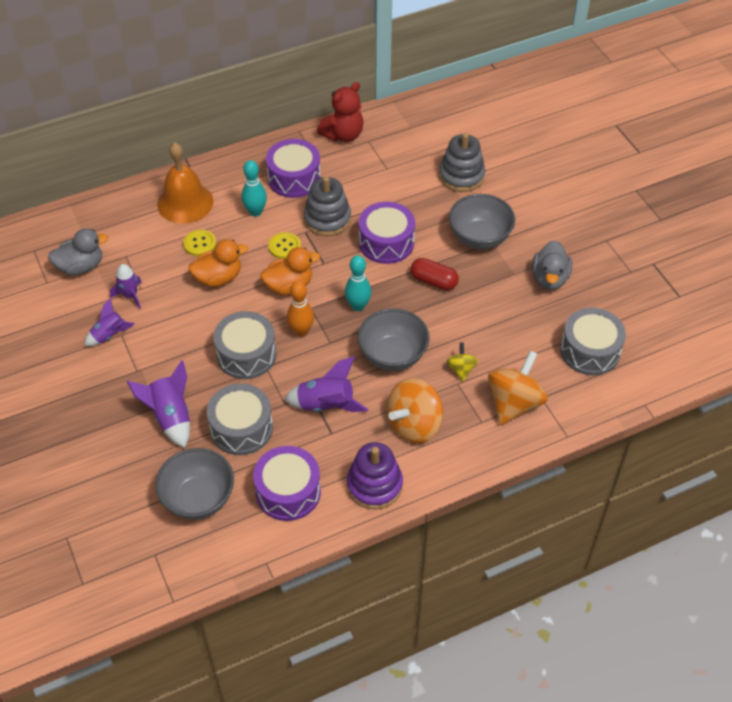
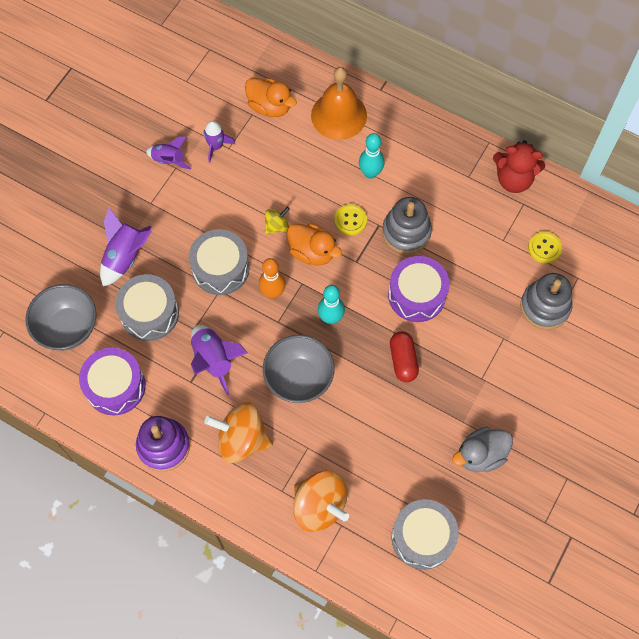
camera: 55 degrees right, 15 degrees up
grey duck [48,228,108,275] -> none
yellow button [183,229,216,256] -> yellow button moved to [528,232,562,263]
orange duck [189,239,248,287] -> orange duck moved to [245,78,297,117]
purple drum [266,139,321,198] -> none
yellow spinning top [447,342,478,382] -> yellow spinning top moved to [265,207,290,234]
grey bowl [449,194,515,250] -> none
orange spinning top [488,351,548,425] -> orange spinning top turned 45 degrees clockwise [293,470,349,532]

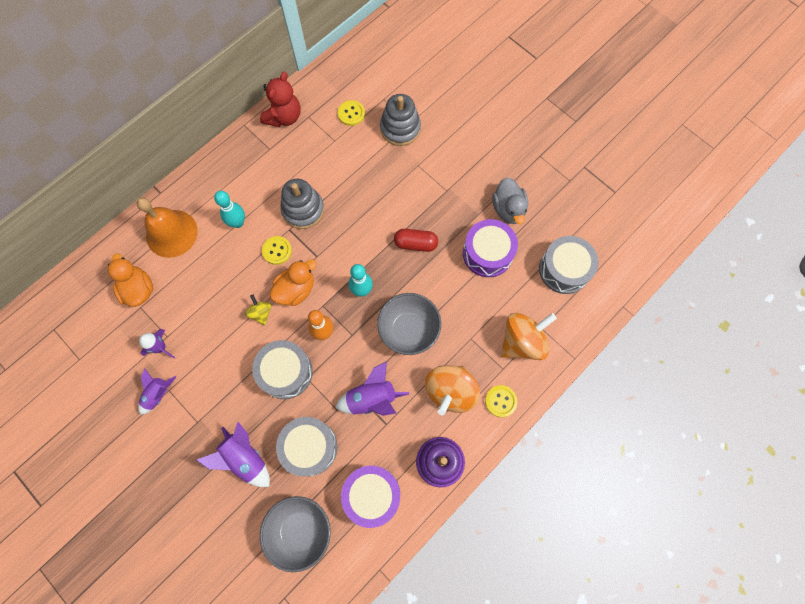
camera: 75 degrees left, 5 degrees up
orange duck [245,78,297,117] -> orange duck turned 75 degrees counterclockwise [108,253,153,307]
purple drum [388,256,449,322] -> purple drum moved to [463,219,518,277]
none -> yellow button [485,385,517,417]

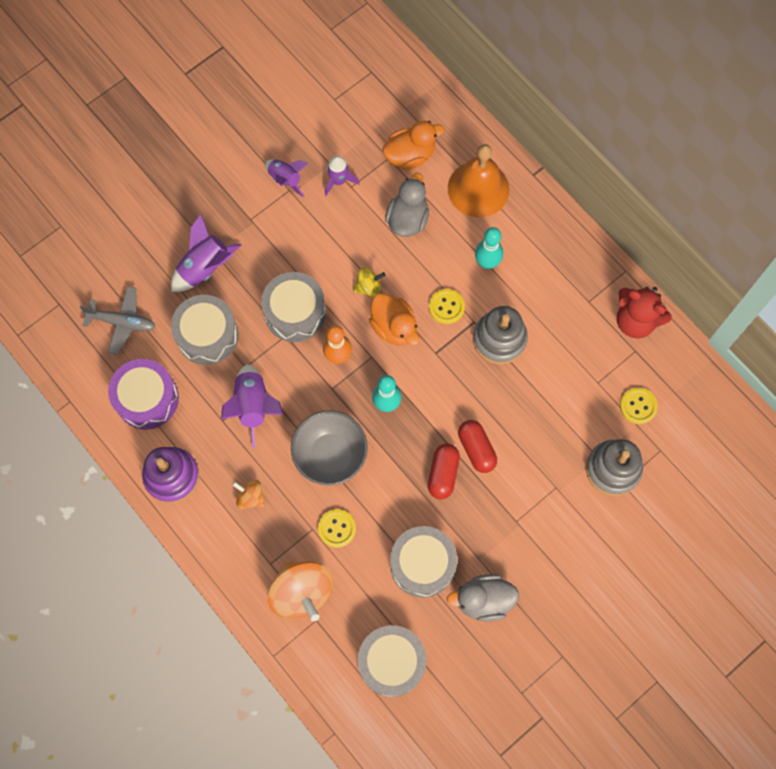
camera: 95 degrees right, 0 degrees up
grey bowl [260,496,331,572] -> grey plane [80,286,155,355]
orange spinning top [425,365,480,415] -> orange spinning top [232,480,265,509], size x0.50
purple drum [463,219,518,277] -> grey drum [390,526,457,597]
yellow button [485,385,517,417] -> yellow button moved to [318,509,356,548]
none -> grey duck [385,173,429,237]
none -> red capsule [458,420,497,473]

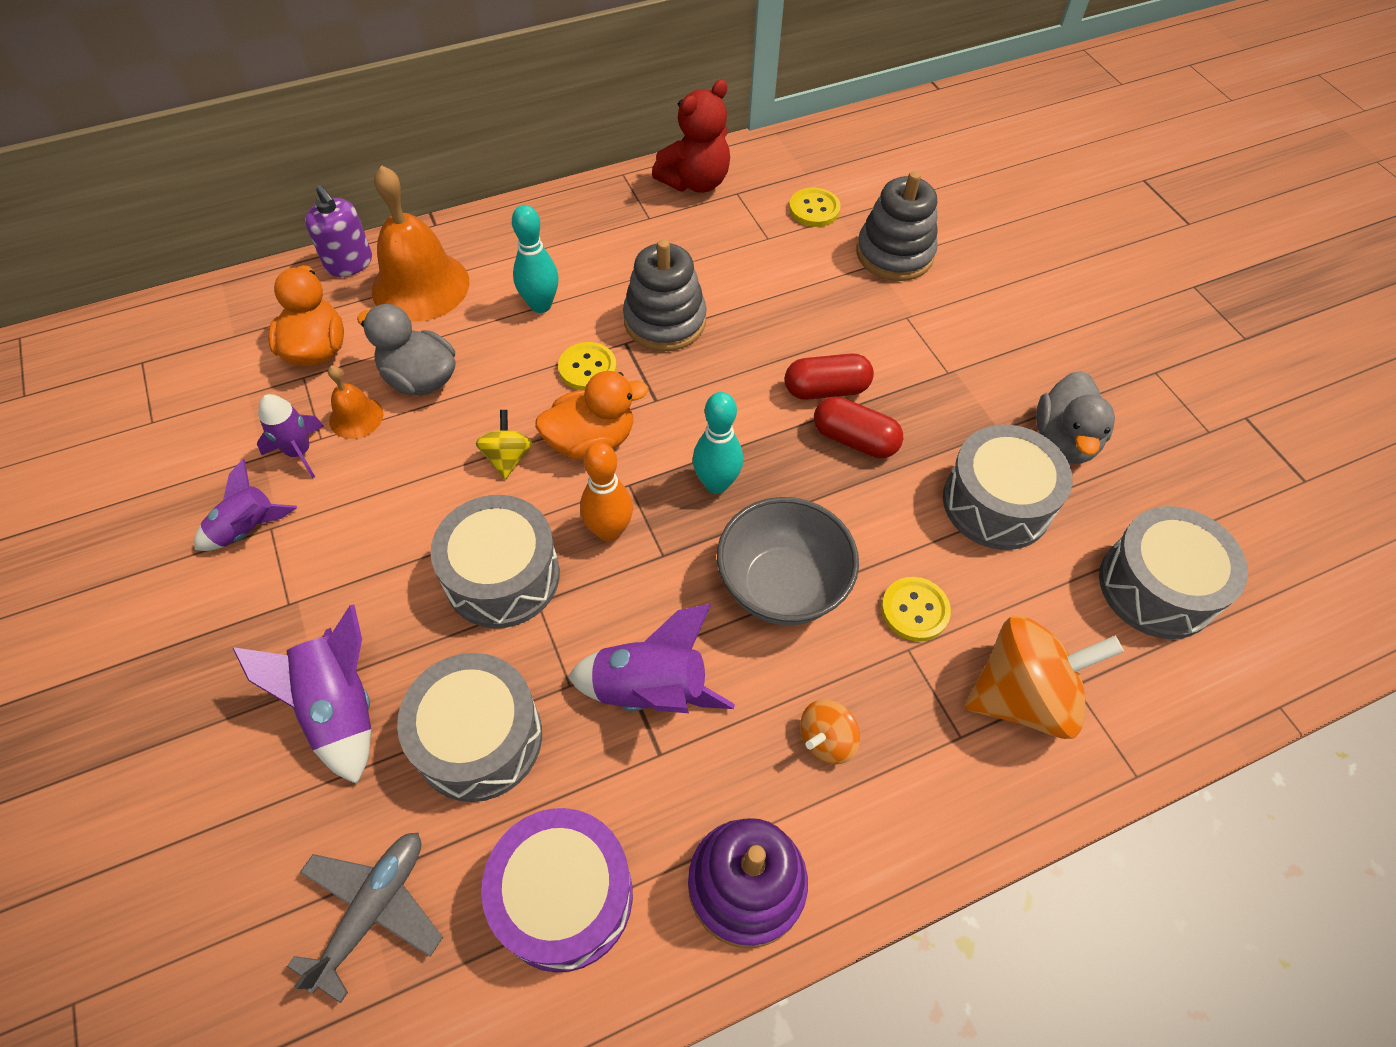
camera: 75 degrees left, 15 degrees down
none -> purple soap dispenser [305,185,372,277]
none -> orange bell [328,365,384,439]

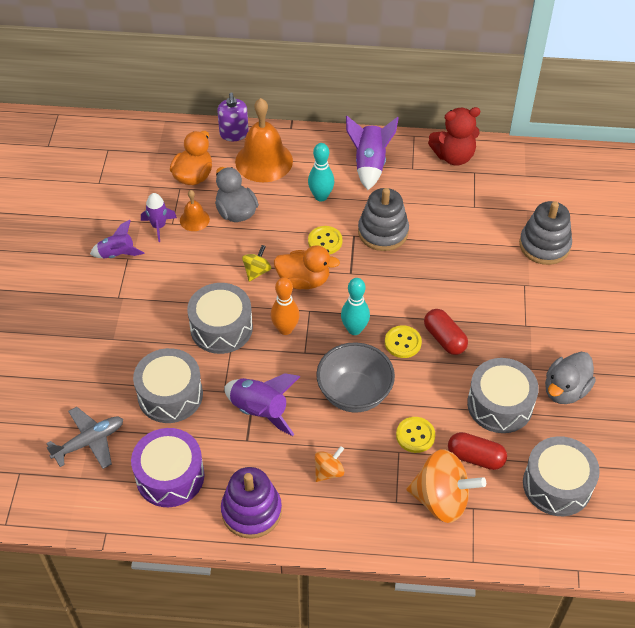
camera: 30 degrees right, 5 degrees down
purple rocket [233,604,371,784] -> purple rocket moved to [346,116,399,190]
red capsule [785,353,874,400] -> red capsule moved to [448,432,507,470]
yellow button [789,188,841,227] -> yellow button moved to [385,325,422,358]
orange spinning top [800,700,860,764] -> orange spinning top turned 150 degrees clockwise [315,446,345,482]

